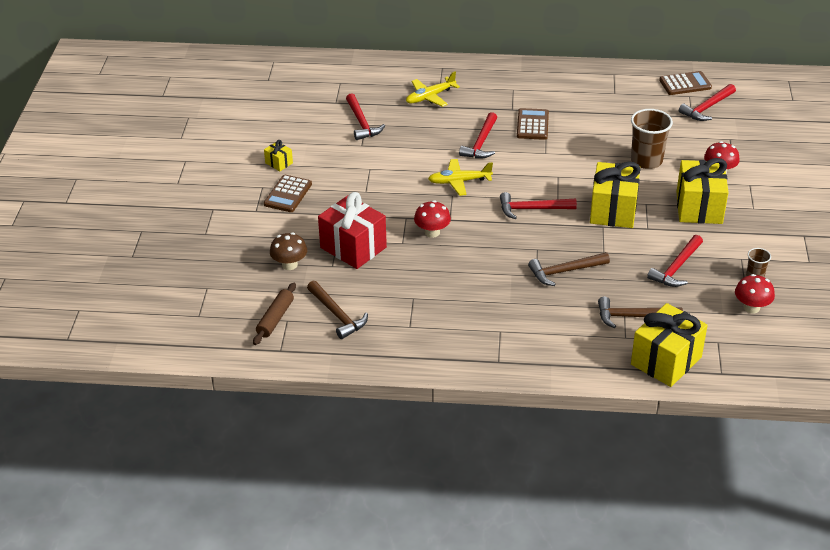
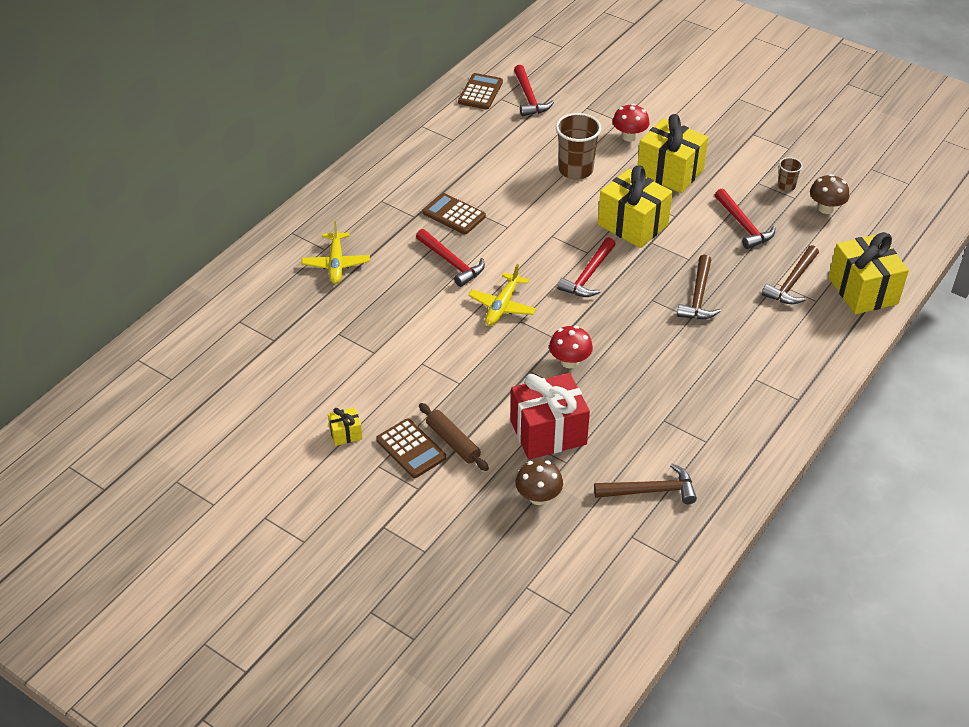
camera: 60 degrees left, 5 degrees up
brown rolling pin [253,283,296,345] -> brown rolling pin moved to [419,403,489,471]
red hammer [346,93,385,140] -> none
red mushroom [735,274,775,314] -> brown mushroom [810,174,849,214]

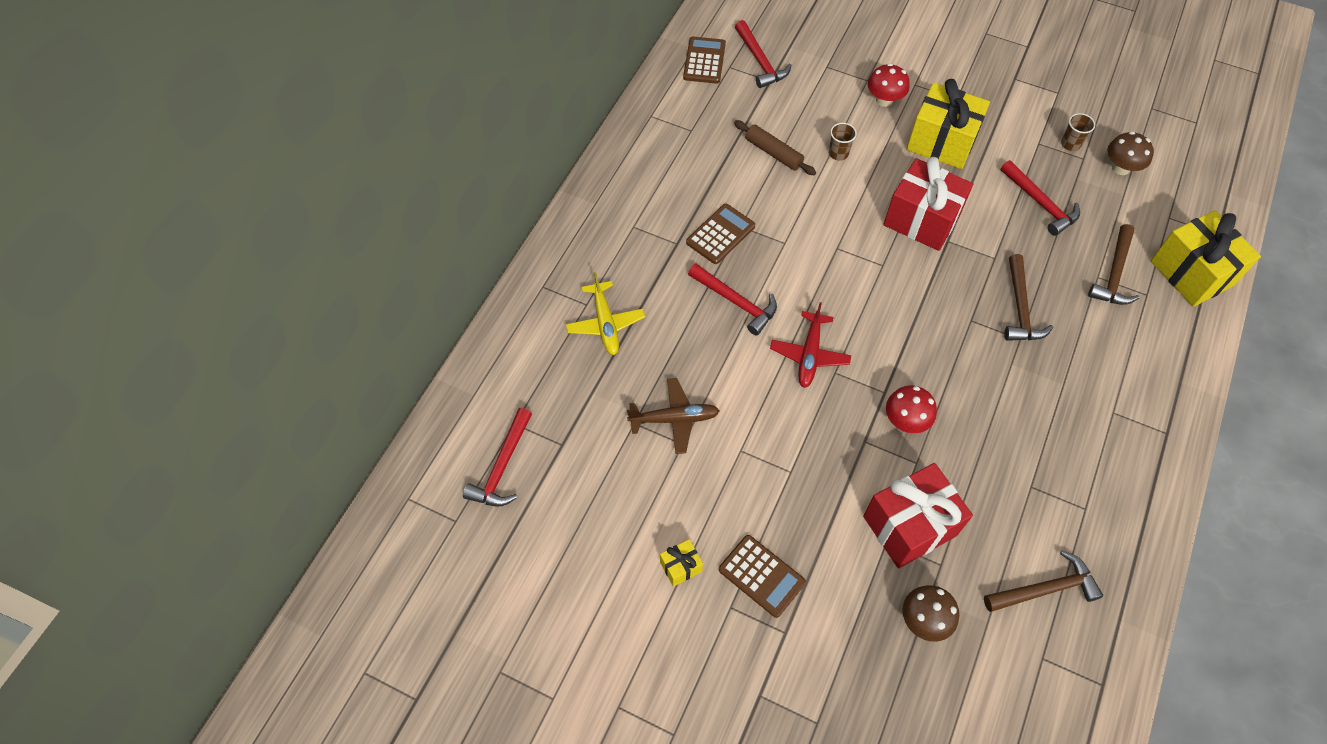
camera: 10 degrees left, 15 degrees up
brown rolling pin [419,403,489,471] -> brown rolling pin moved to [734,120,816,175]
brown calculator [423,193,486,234] -> brown calculator turned 105 degrees clockwise [686,204,755,264]
yellow plane [468,264,536,326] -> red plane [770,302,851,388]
brown cup [556,113,601,179] -> brown cup [829,123,857,161], size x0.51
red hammer [557,237,616,297] -> red hammer moved to [463,408,532,507]
yellow gift [598,166,672,248] -> red gift [883,157,973,251]
none -> brown plane [627,378,720,454]

